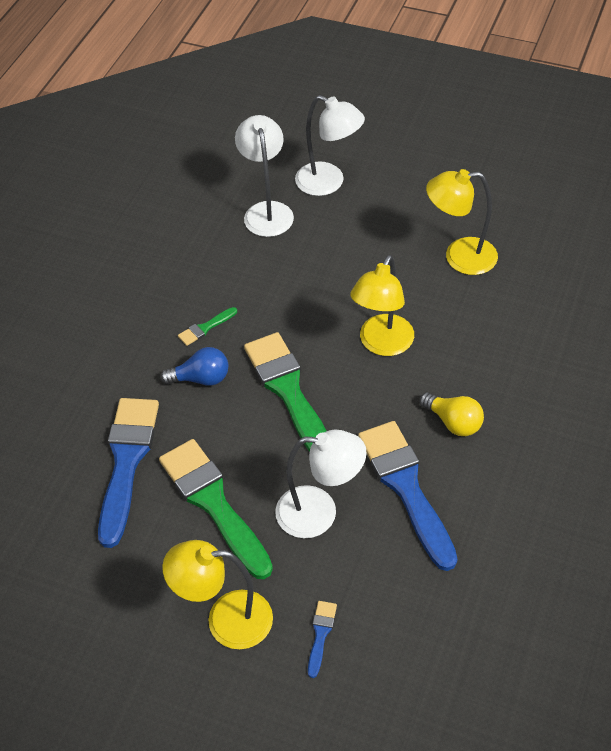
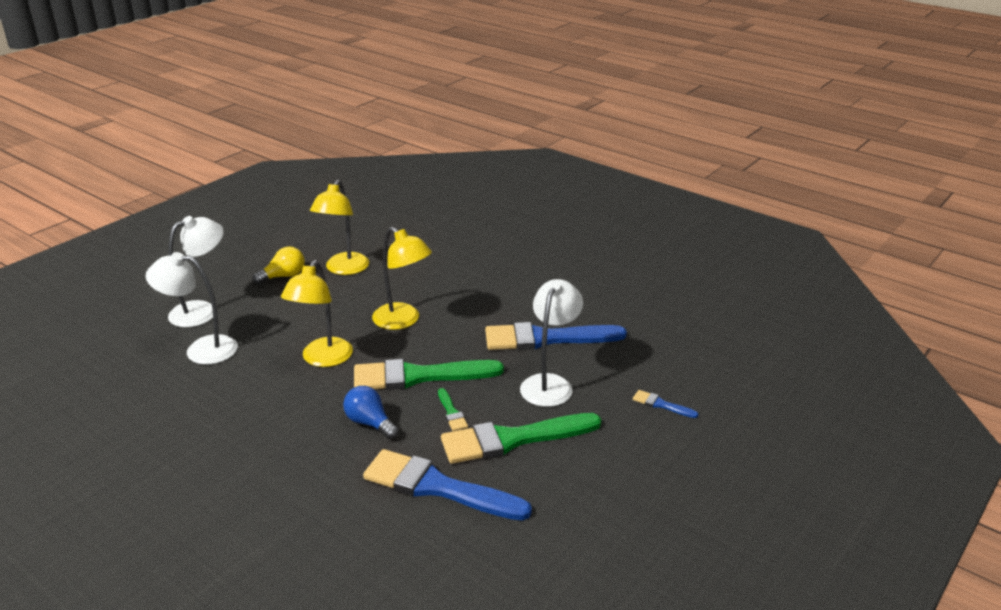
camera: 75 degrees left, 20 degrees down
blue light bulb [160,347,228,386] -> blue light bulb turned 60 degrees counterclockwise [343,386,399,439]
yellow lamp [162,540,273,649] -> yellow lamp moved to [281,260,353,367]
green brush [178,307,237,346] -> green brush moved to [438,388,468,431]
yellow light bulb [419,392,484,436] -> yellow light bulb moved to [252,246,305,284]

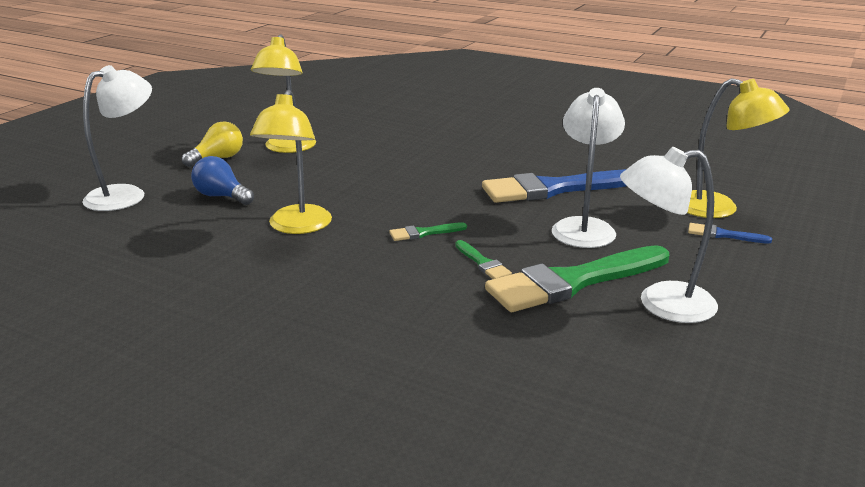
camera: 10 degrees left, 5 degrees down
white lamp [146,252,238,365] -> white lamp moved to [620,147,718,323]
blue light bulb [343,386,399,439] -> blue light bulb moved to [191,156,254,205]
green brush [354,359,504,390] -> green brush [389,222,467,241], size x0.43
blue brush [363,449,532,521] -> none
yellow lamp [372,227,432,330] -> yellow lamp moved to [687,78,790,218]

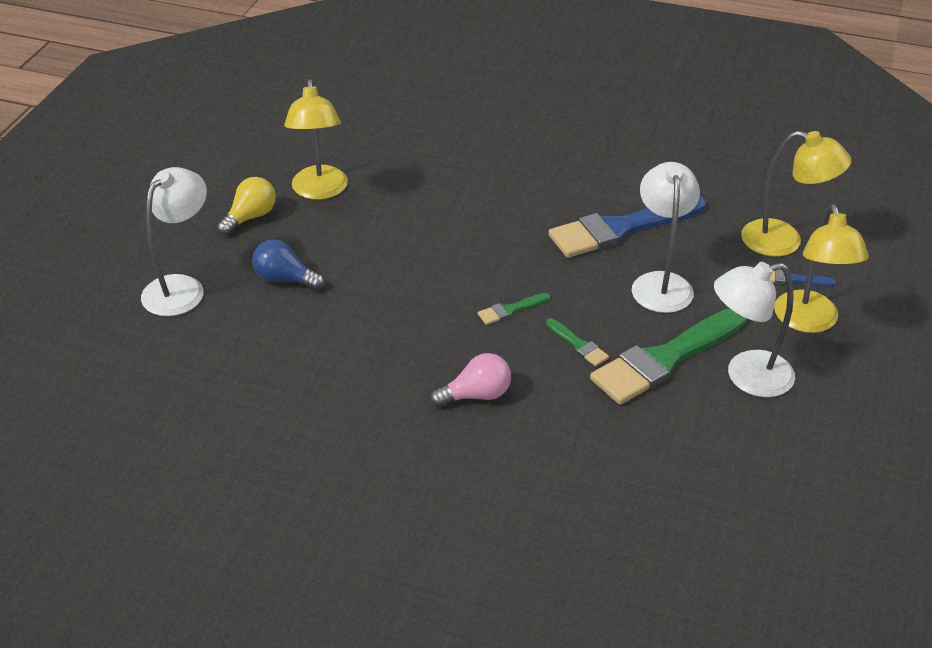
camera: 10 degrees left, 15 degrees up
yellow lamp [250,90,332,234] -> yellow lamp moved to [774,204,869,333]
none -> pink light bulb [430,353,511,408]

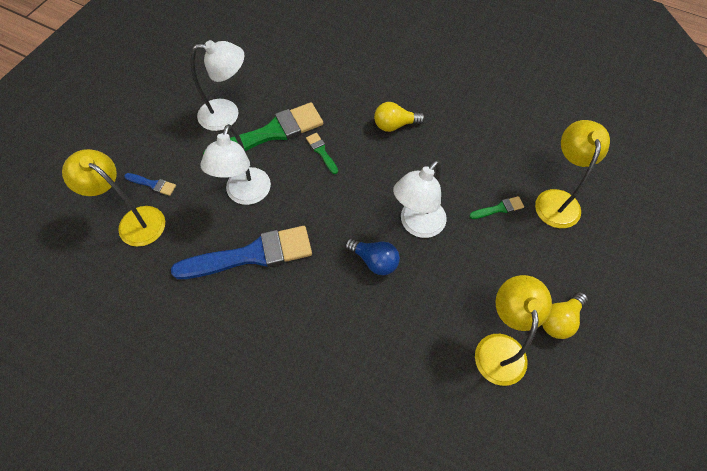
camera: 170 degrees left, 20 degrees up
white lamp [141,167,207,316] -> white lamp moved to [393,160,447,238]
blue light bulb [252,239,325,290] -> blue light bulb moved to [345,238,400,275]
pink light bulb [430,353,511,408] -> yellow light bulb [374,102,425,132]
green brush [478,293,550,325] -> green brush moved to [469,196,524,219]
yellow lamp [774,204,869,333] -> yellow lamp moved to [535,120,610,228]

